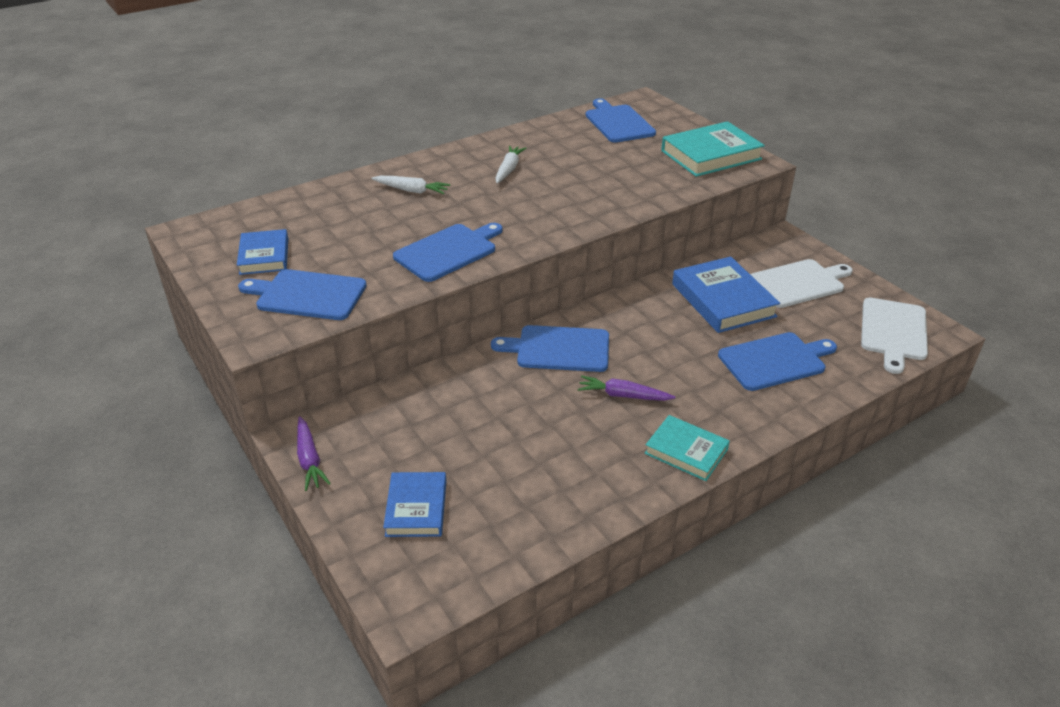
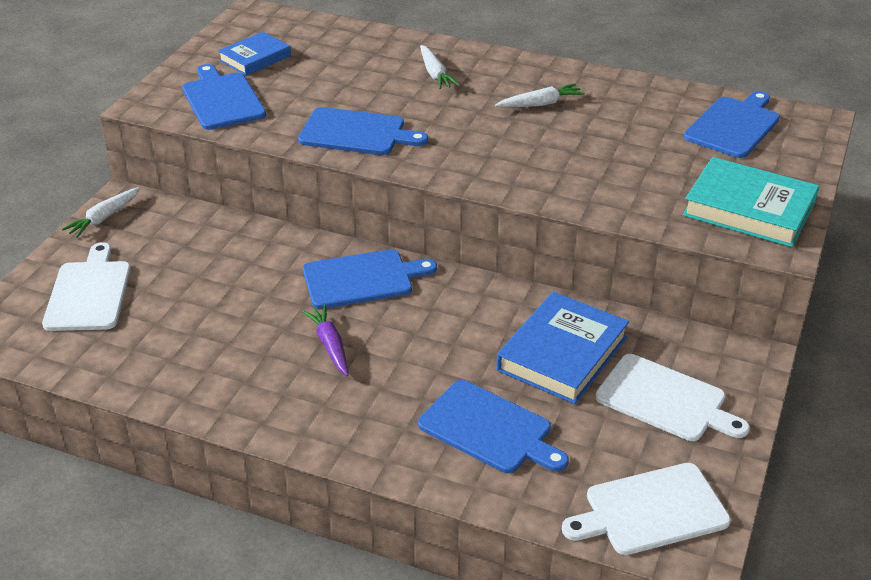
camera: 55 degrees right, 0 degrees up
purple carrot [297,416,331,491] -> white carrot [62,187,140,238]
blue book [383,472,446,537] -> white cutting board [42,242,131,331]
blue cutting board [491,325,609,372] -> blue cutting board turned 105 degrees clockwise [303,249,437,309]
turquoise book [645,415,730,481] -> none

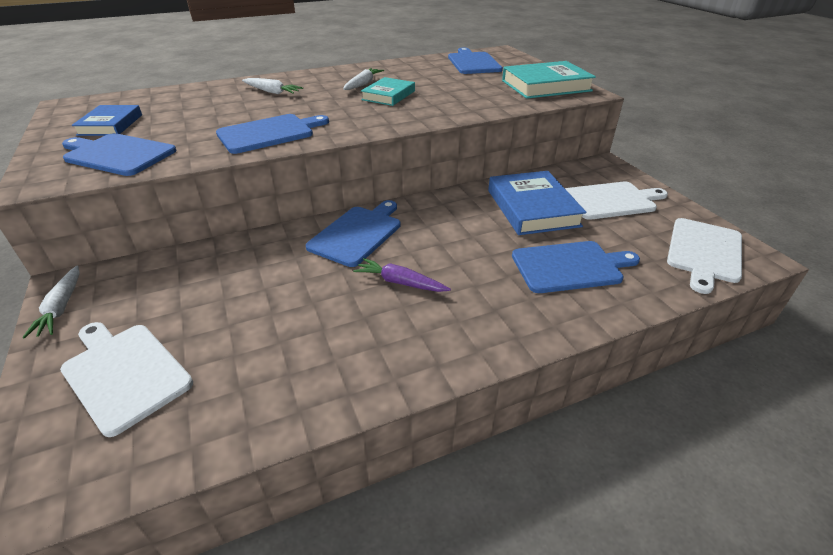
camera: 45 degrees left, 0 degrees up
none -> turquoise book [361,77,415,106]

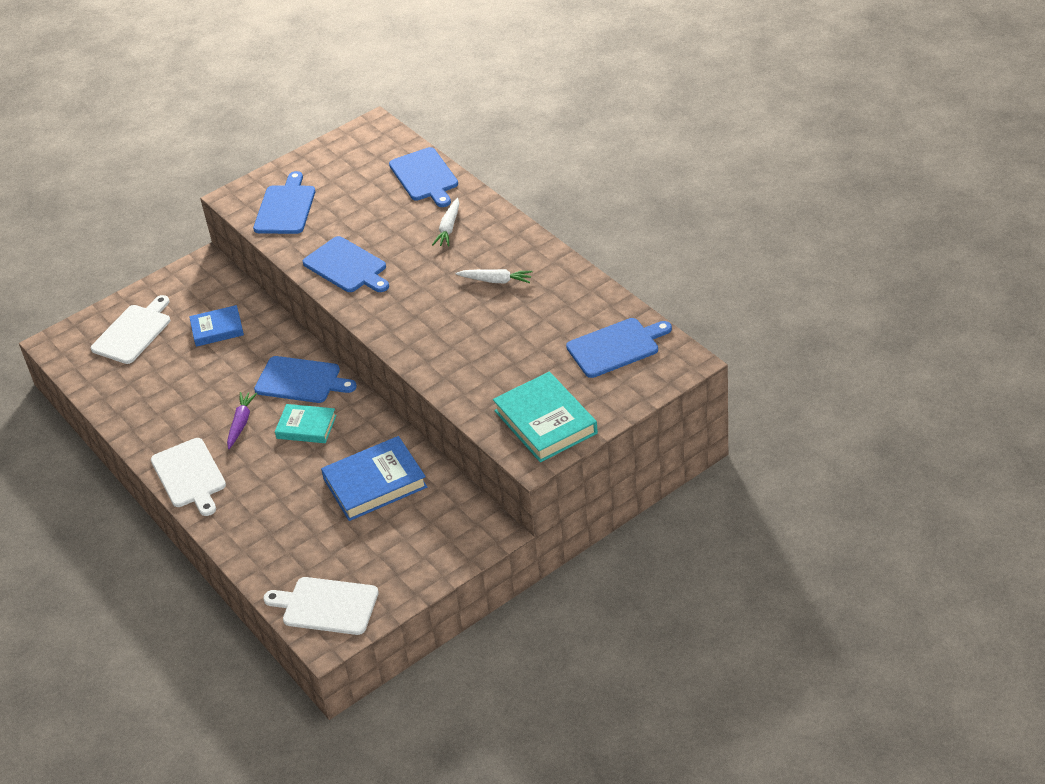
camera: 80 degrees right, 5 degrees up
white carrot [23,265,80,338] -> none
blue book [71,105,142,136] -> blue book moved to [189,305,244,347]
turquoise book [361,77,415,106] -> turquoise book moved to [275,404,337,443]
blue cutting board [512,241,640,293] -> blue cutting board moved to [389,147,458,207]
white cutting board [565,182,668,220] -> white cutting board moved to [151,438,226,516]

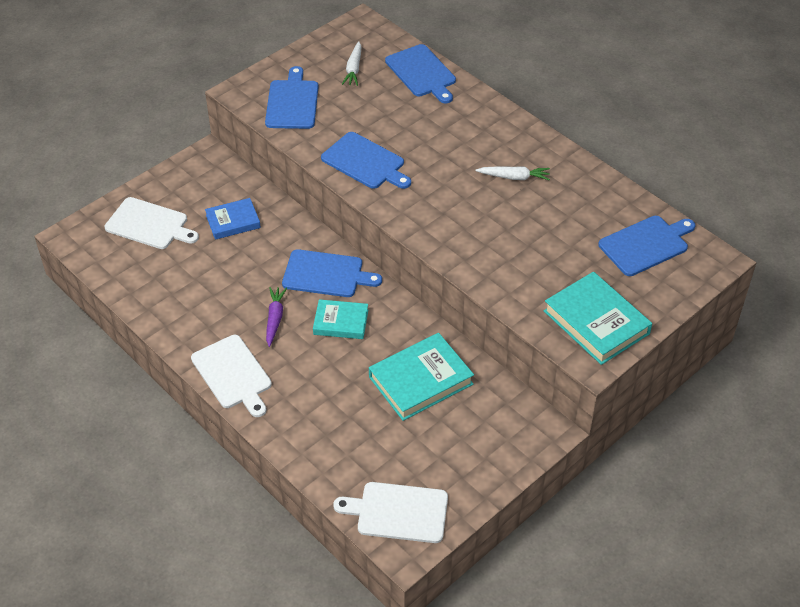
camera: 10 degrees left, 5 degrees up
white cutting board [91,295,170,364] -> white cutting board turned 90 degrees clockwise [104,197,199,249]
blue book [321,436,427,521] -> turquoise book [369,333,474,421]
white carrot [432,198,459,246] -> white carrot moved to [342,41,361,86]

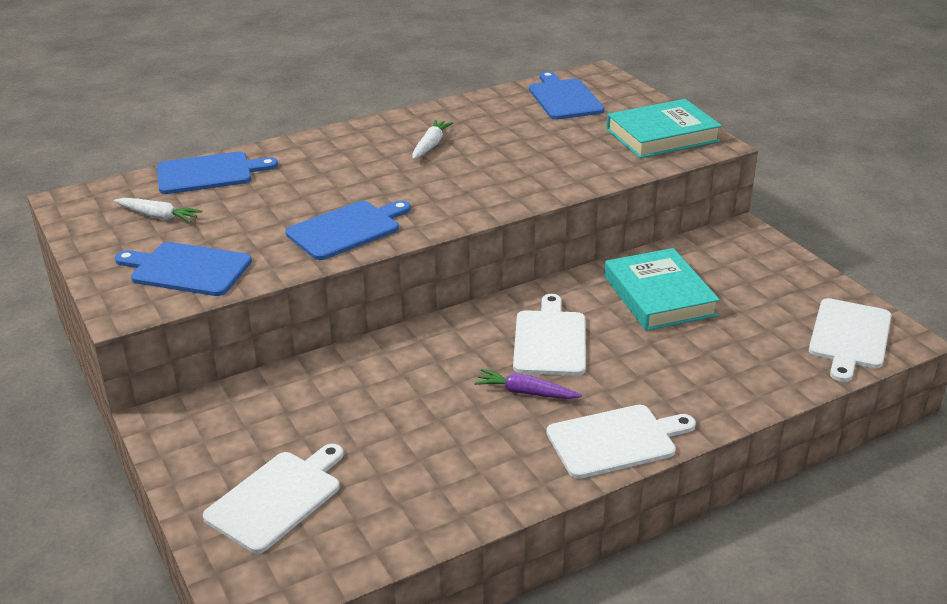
camera: 75 degrees left, 15 degrees down
blue book [205,198,261,240] -> none
blue cutting board [282,249,382,297] -> none
turquoise book [313,299,368,339] -> white cutting board [513,294,586,376]

